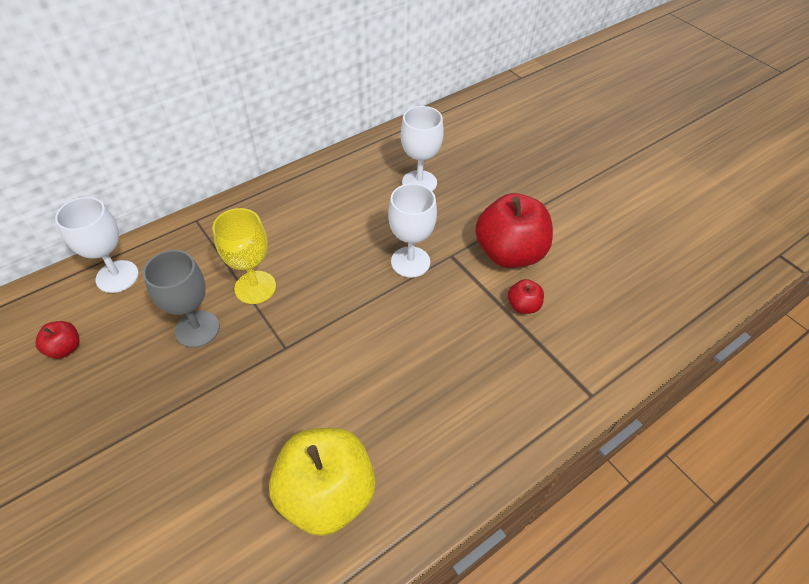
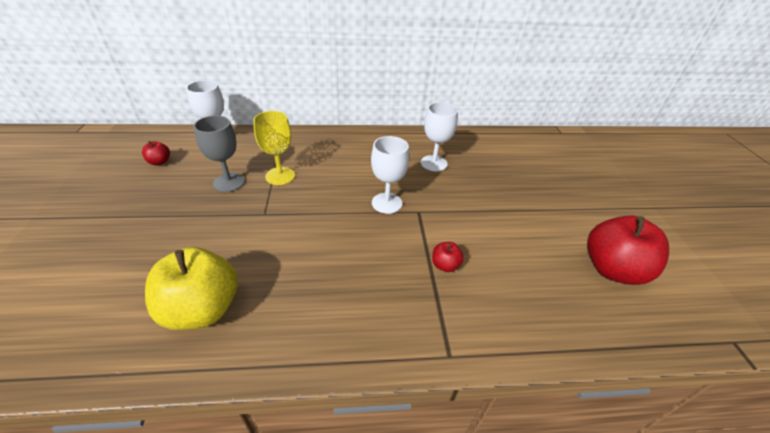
camera: 30 degrees right, 10 degrees down
red apple [475,193,553,268] -> red apple moved to [587,216,669,285]

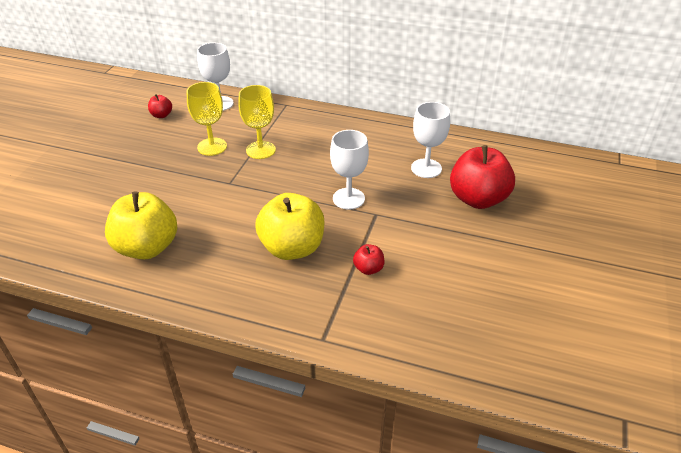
camera: 25 degrees right, 0 degrees up
grey goblet [194,116,244,192] -> yellow goblet [187,82,227,156]
red apple [587,216,669,285] -> red apple moved to [450,145,515,209]
none -> yellow apple [255,193,324,260]

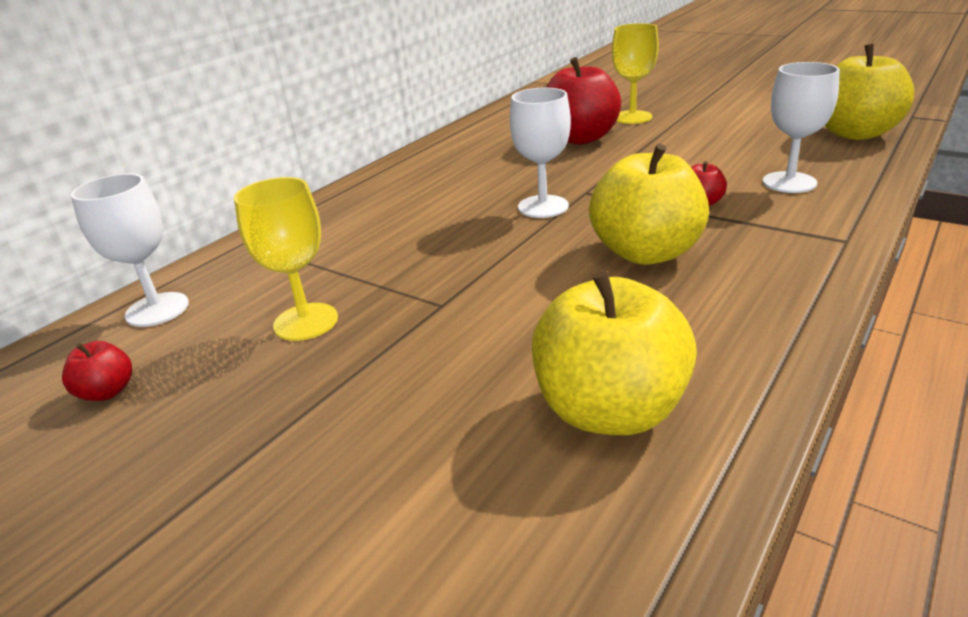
camera: 70 degrees left, 10 degrees down
yellow goblet [238,85,276,159] -> yellow goblet moved to [612,23,659,124]
white goblet [411,102,450,178] -> white goblet moved to [763,62,840,193]
none -> yellow apple [825,44,915,140]

